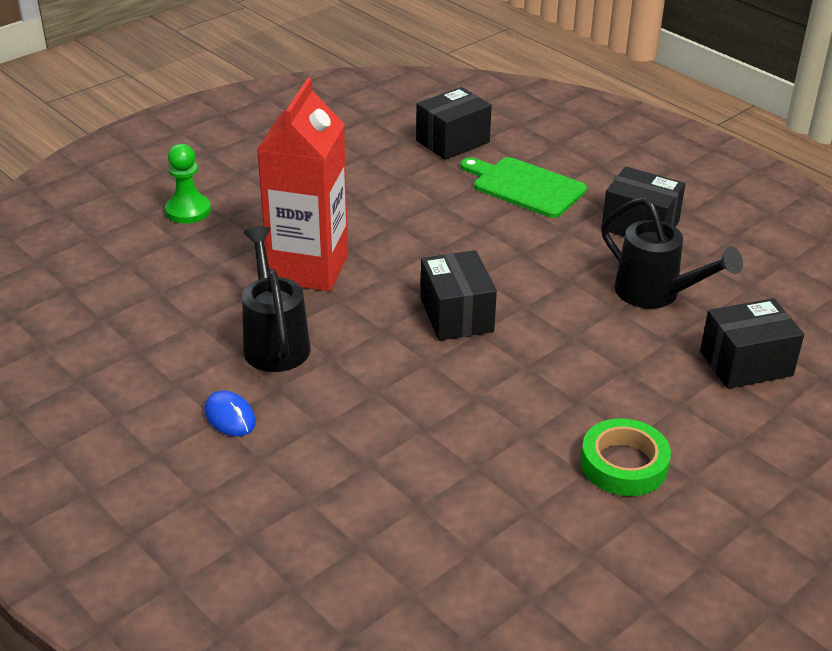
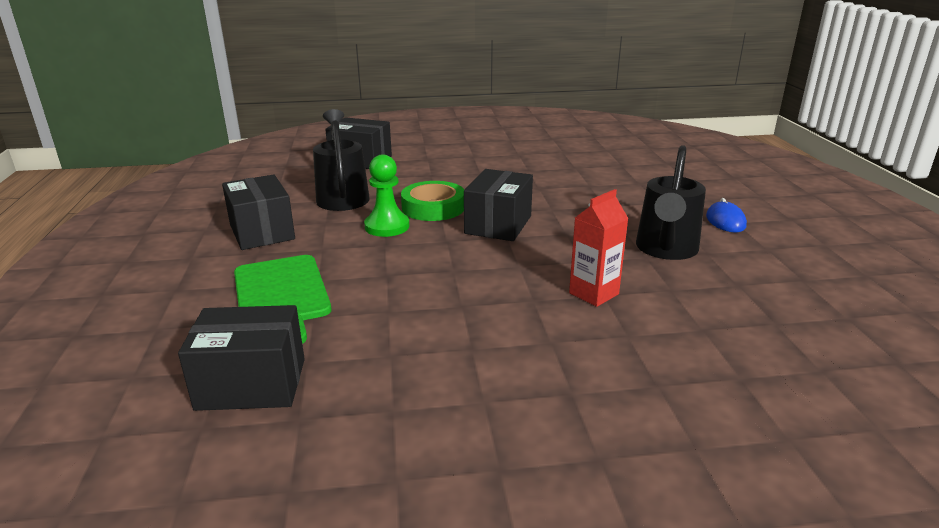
camera: 145 degrees left, 10 degrees down
green pawn [165,144,211,224] -> green pawn moved to [364,154,409,237]
red carton [257,78,348,291] -> red carton [569,189,629,307], size x0.49
green tape [581,418,671,496] -> green tape moved to [401,181,464,221]

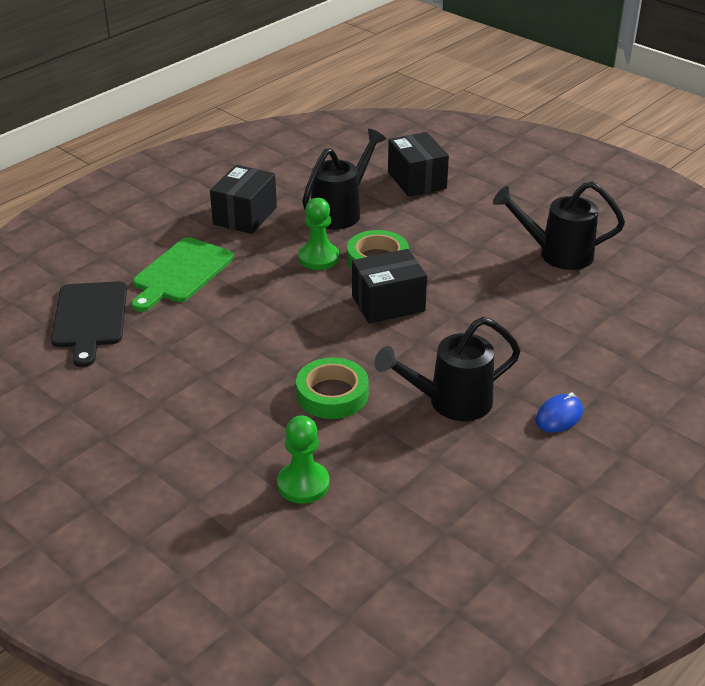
camera: 50 degrees right, 10 degrees up
black box [178,305,305,411] -> black cutting board [51,281,127,367]
red carton [569,189,629,307] -> green tape [296,357,369,419]
none -> green pawn [277,415,329,504]
none -> black watering can [493,181,625,270]

